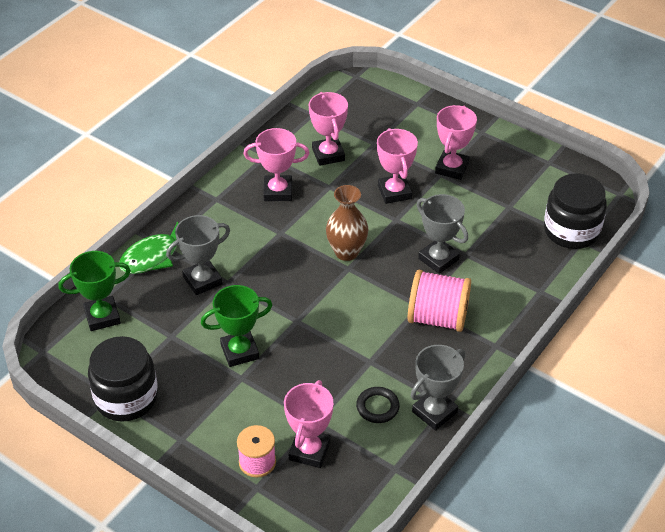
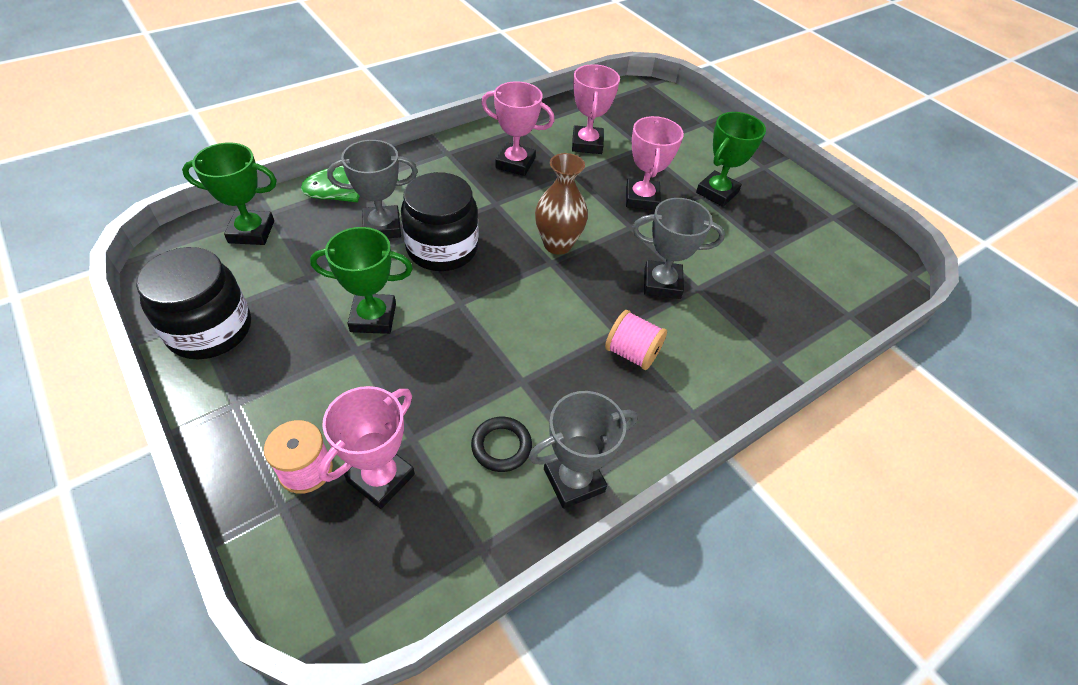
camera: 15 degrees right, 5 degrees up
pink spool [408,270,471,332] -> pink spool [605,310,667,370], size x0.63
grey trophy [417,194,468,274] -> grey trophy turned 60 degrees counterclockwise [632,198,725,299]
pink trophy [435,105,477,180] -> green trophy [696,112,766,207]
black jar [544,173,607,249] -> black jar moved to [401,172,479,271]

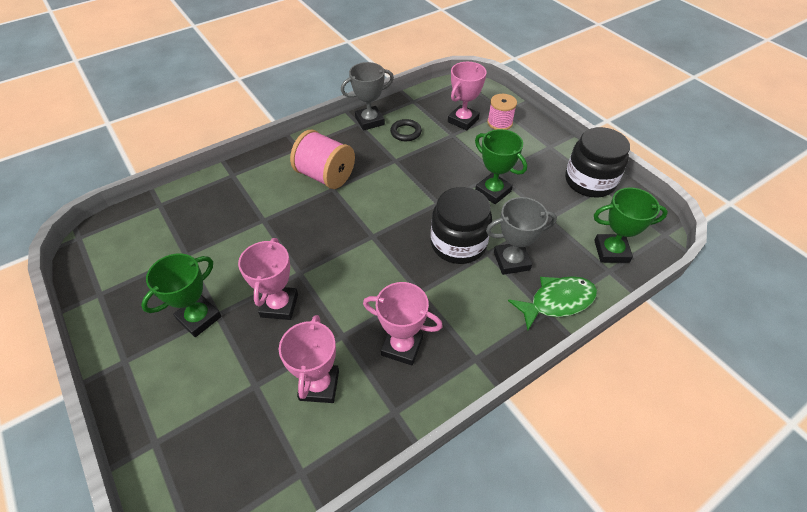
camera: 175 degrees left, 0 degrees up
green trophy [310,227,413,334] -> green trophy turned 45 degrees clockwise [475,129,527,204]
brown vase [535,153,588,255] -> none
pink spool [605,310,667,370] -> pink spool [290,130,355,189], size x1.58
grey trophy [632,198,725,299] -> none

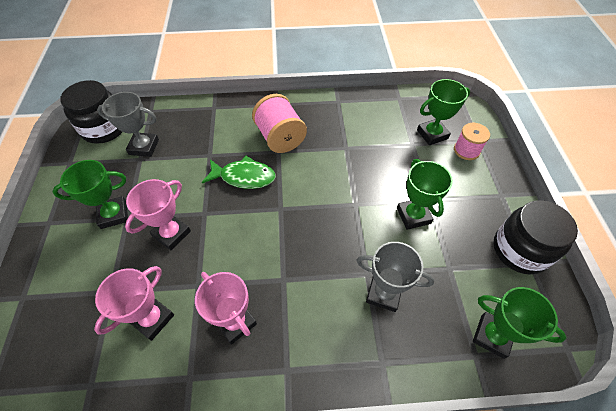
camera: 30 degrees right, 5 degrees up
grey trophy [341,62,394,131] -> grey trophy moved to [97,92,159,157]
black ring [390,119,422,141] -> none
black jar [431,187,492,264] -> black jar moved to [60,80,122,144]
pink trophy [448,62,486,131] -> green trophy [417,79,470,145]
green fish [508,276,597,331] -> green fish moved to [202,156,276,189]

